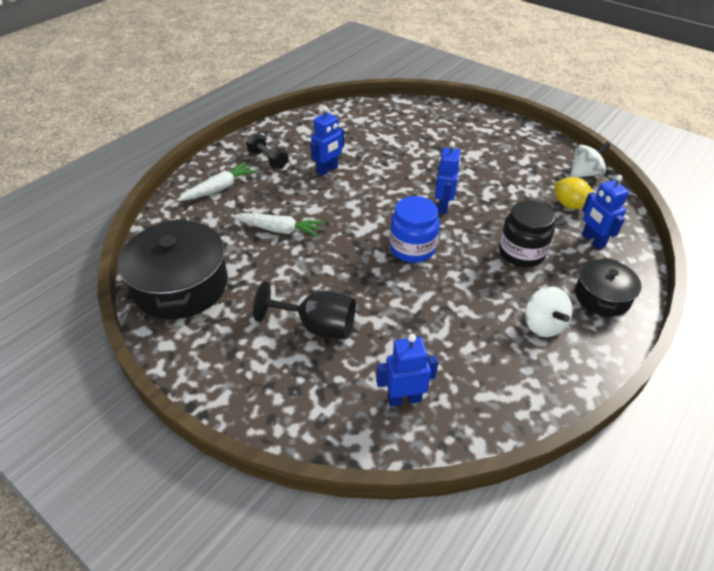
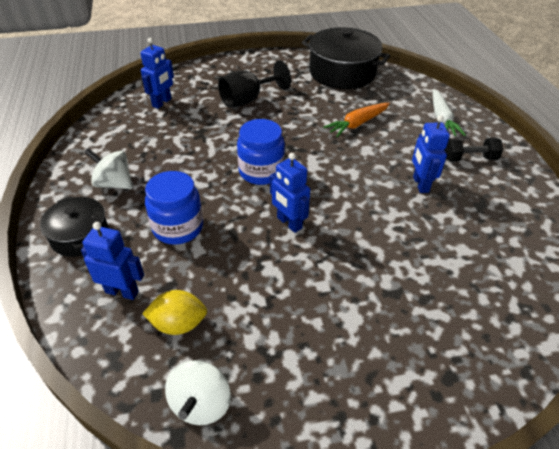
camera: 130 degrees right, 0 degrees up
white carrot [232,213,324,237] -> orange carrot [323,103,390,137]
black jar [499,200,555,267] -> blue jar [145,171,203,245]

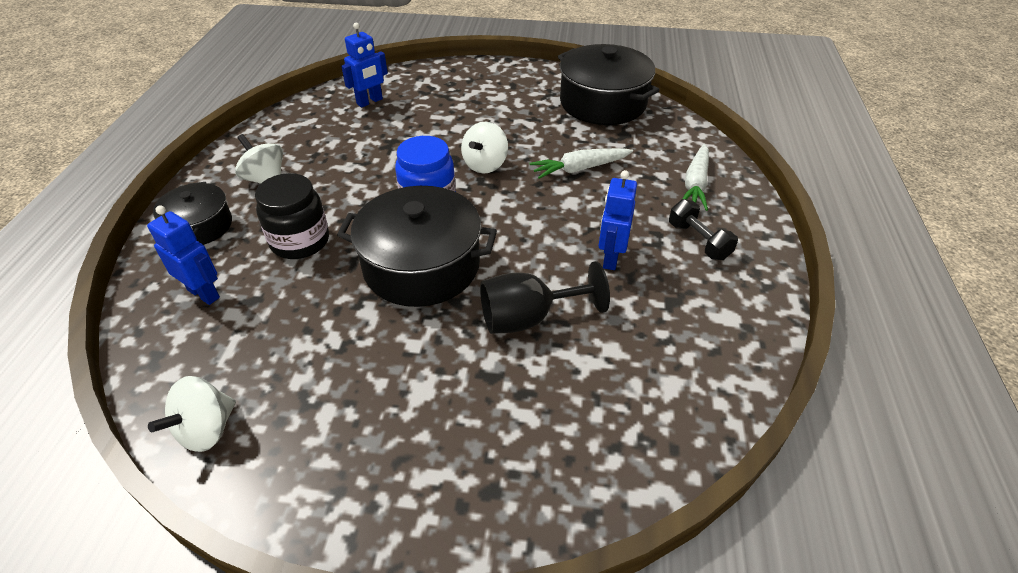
camera: 20 degrees right, 0 degrees up
yellow lemon [142,290,207,335] -> none
blue jar [145,171,203,245] -> black jar [255,173,329,259]
black goblet [218,60,291,108] -> black goblet moved to [480,261,610,334]
blue robot [270,153,310,233] -> black pot [337,186,497,307]
orange carrot [323,103,390,137] -> white carrot [529,148,633,179]
black dumbbell [445,138,503,162] -> black dumbbell turned 45 degrees clockwise [669,199,738,260]
none -> white spinning top [461,121,508,174]

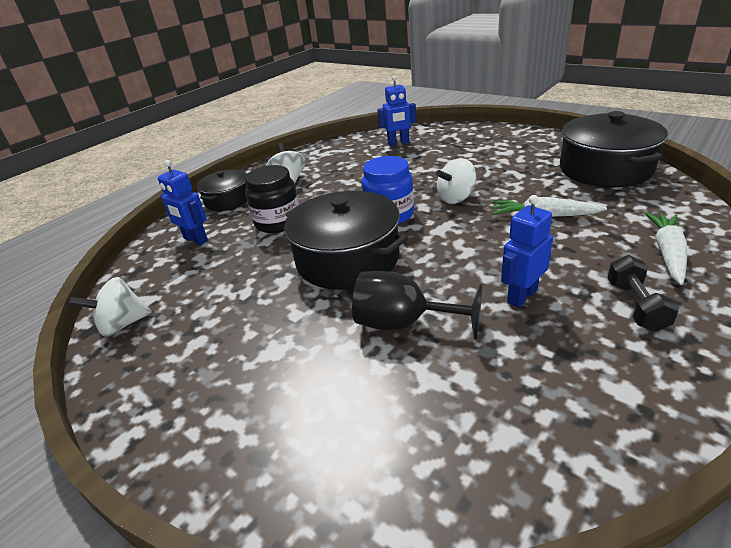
camera: 35 degrees right, 10 degrees down
blue robot [147,205,220,305] -> blue robot turned 150 degrees clockwise [158,160,208,245]
white carrot [682,144,709,211] -> white carrot turned 150 degrees clockwise [645,213,687,285]

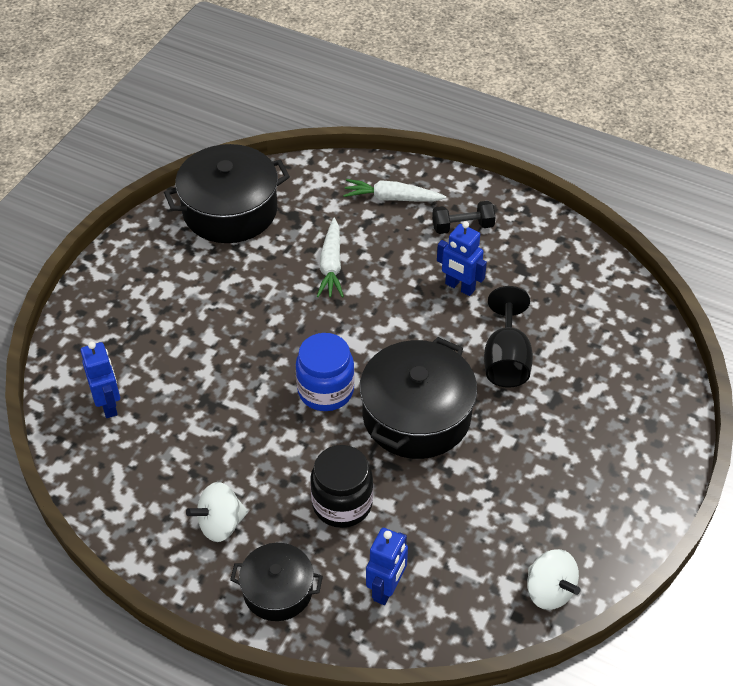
camera: 105 degrees left, 15 degrees up
white spinning top [436,158,476,204] -> none

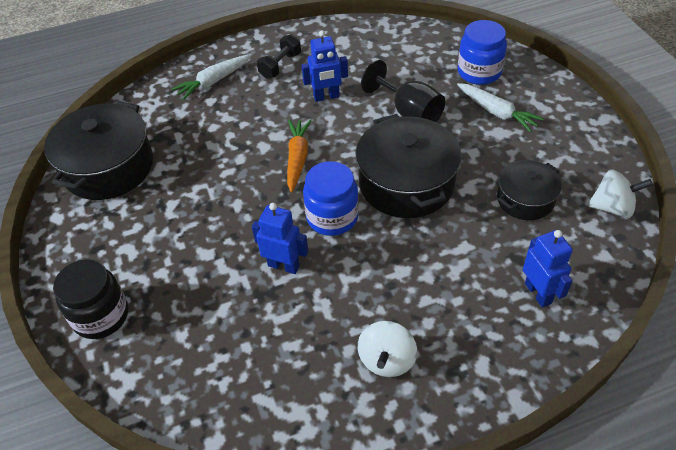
camera: 45 degrees left, 0 degrees up
blue robot [80,341,120,418] -> blue robot moved to [252,203,308,274]
black pot [230,543,323,621] -> black pot moved to [497,160,562,220]
black jar [310,445,373,528] -> black jar moved to [53,259,128,339]
white carrot [317,218,344,298] -> white carrot moved to [457,83,544,132]
none -> orange carrot [287,119,312,193]
none -> blue jar [458,20,507,85]

